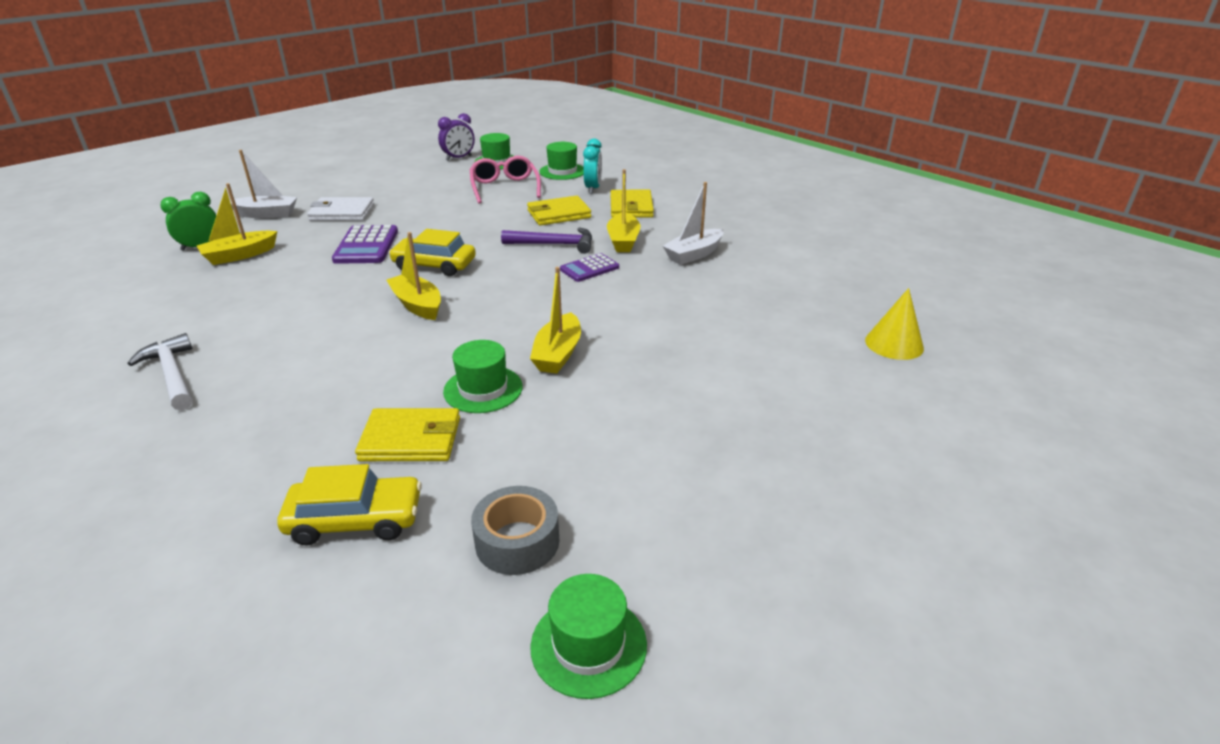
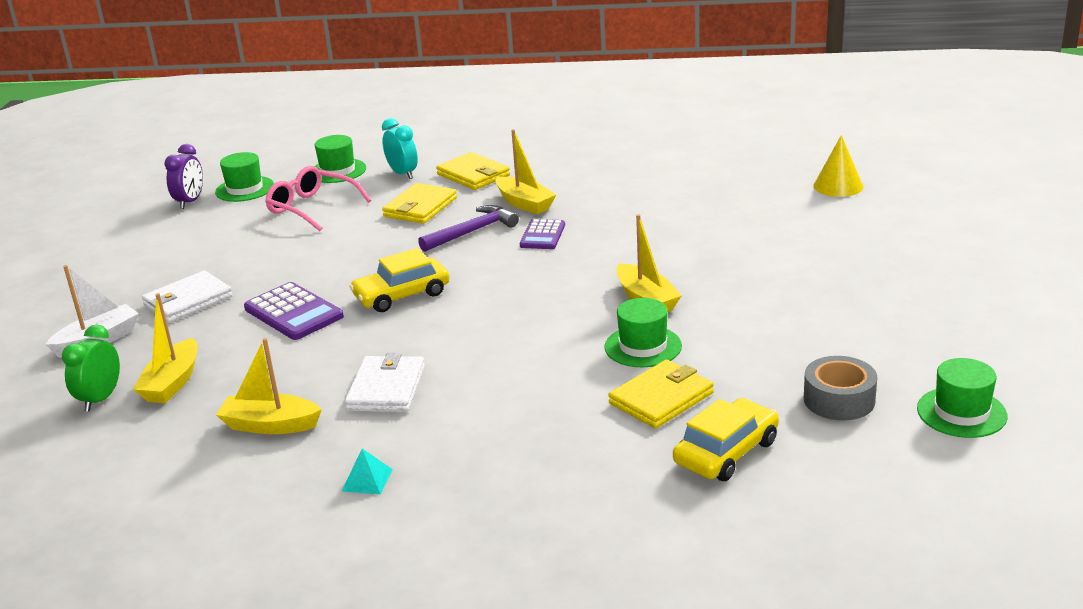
camera: 40 degrees left, 5 degrees down
white hammer [128,333,192,410] -> turquoise pyramid [342,449,393,494]
yellow boat [386,232,441,320] -> yellow boat moved to [216,338,322,434]
white boat [663,182,724,265] -> none
none -> white wallet [344,353,425,412]

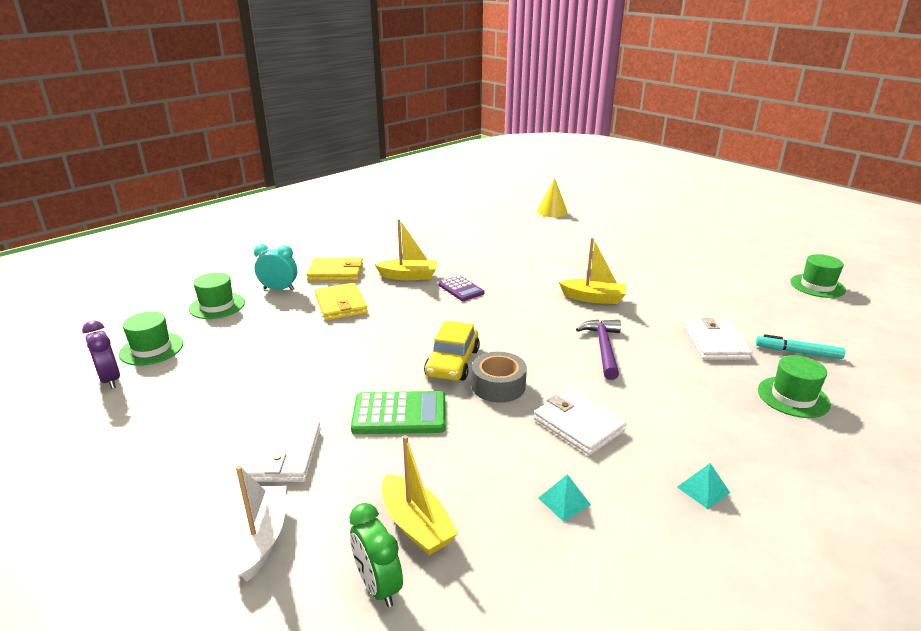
camera: 50 degrees left, 0 degrees up
yellow boat [216,338,322,434] -> turquoise pyramid [538,474,591,522]
purple calculator [244,282,344,340] -> green calculator [351,391,446,434]
pink glasses [265,166,371,231] -> none
purple hammer [418,205,519,252] -> purple hammer moved to [576,319,621,380]
green hat [604,298,682,367] -> green hat moved to [758,355,831,418]
yellow wallet [608,360,714,428] -> white wallet [685,318,752,360]
yellow car [673,398,779,481] -> turquoise marker [756,334,845,359]
grey tape [804,356,877,420] -> grey tape moved to [472,352,527,403]

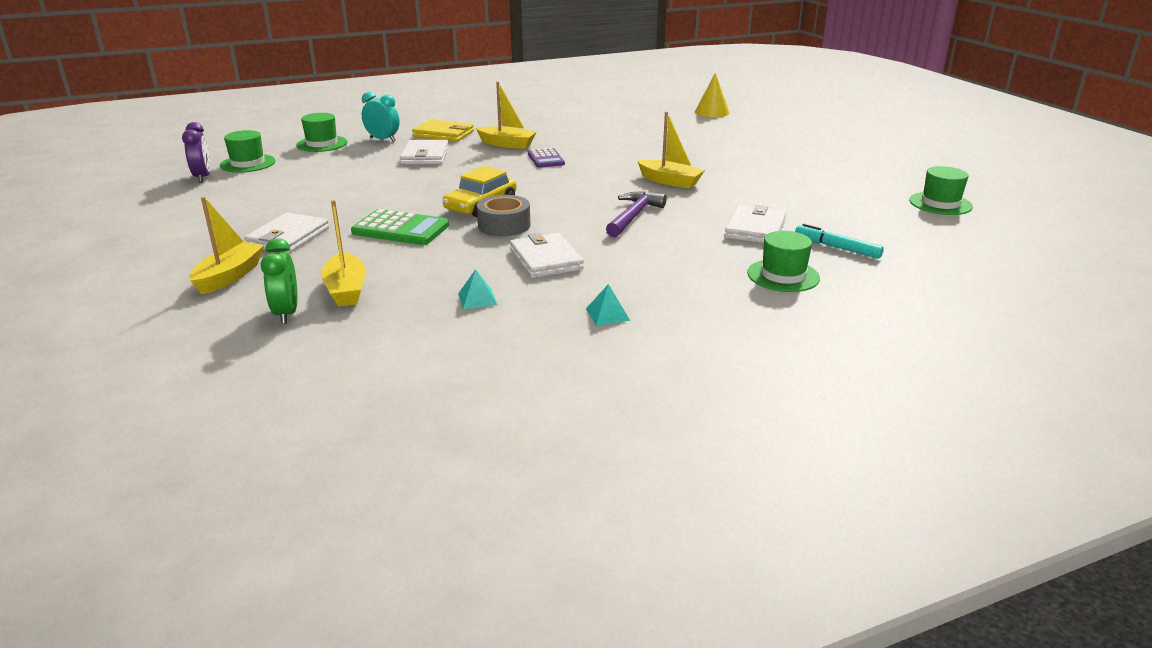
camera: 20 degrees right, 0 degrees up
white boat [227,466,286,581] -> yellow boat [190,197,264,294]
yellow wallet [315,283,368,321] -> white wallet [400,140,449,165]

